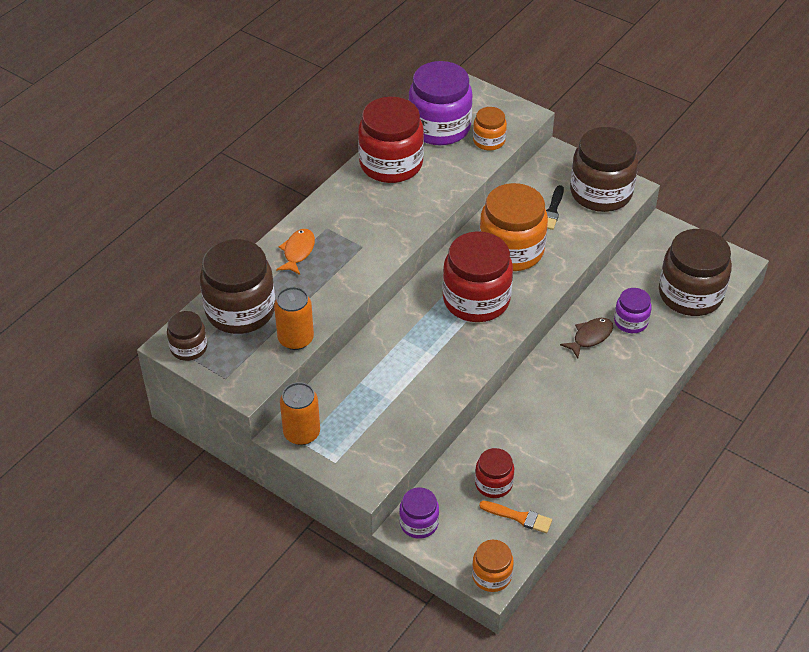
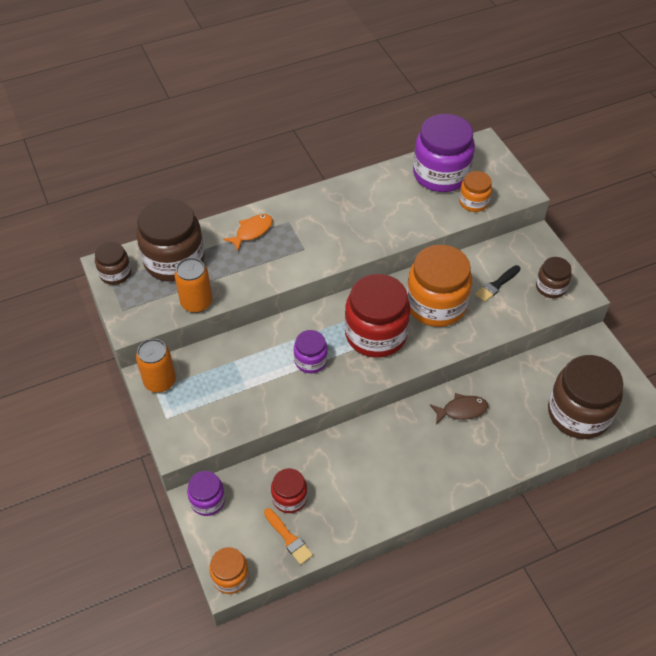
camera: 30 degrees right, 5 degrees up
red jar [358,97,424,183] -> none
brown jar [570,127,638,212] -> brown jar [536,257,571,298], size x0.52
purple jar [614,288,652,333] -> purple jar moved to [294,330,328,373]

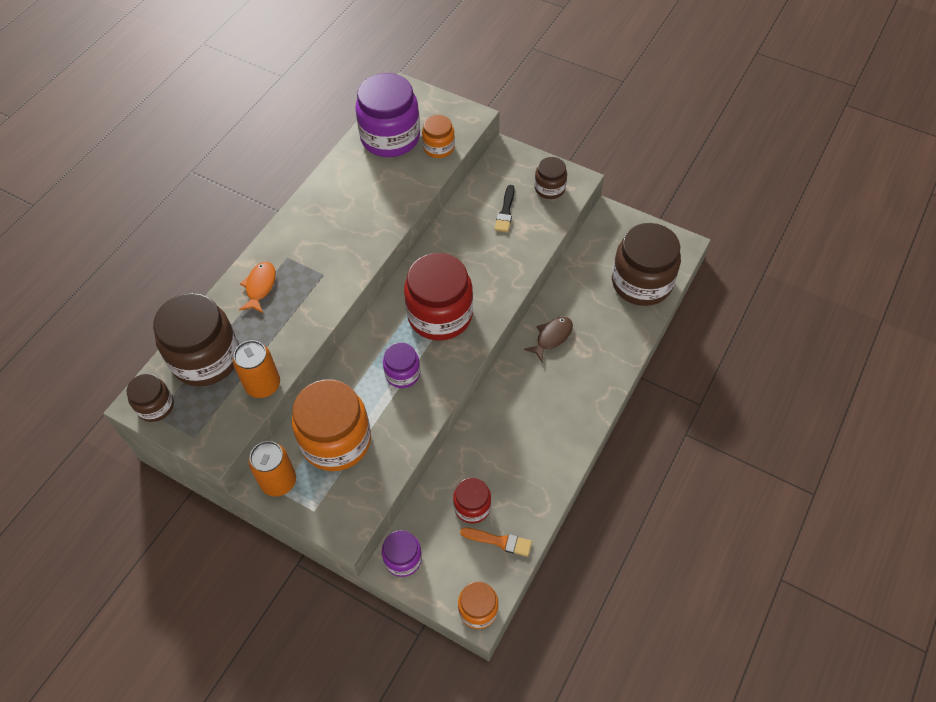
camera: 35 degrees left, 5 degrees up
orange jar [407,245,472,327] -> orange jar moved to [292,379,371,471]

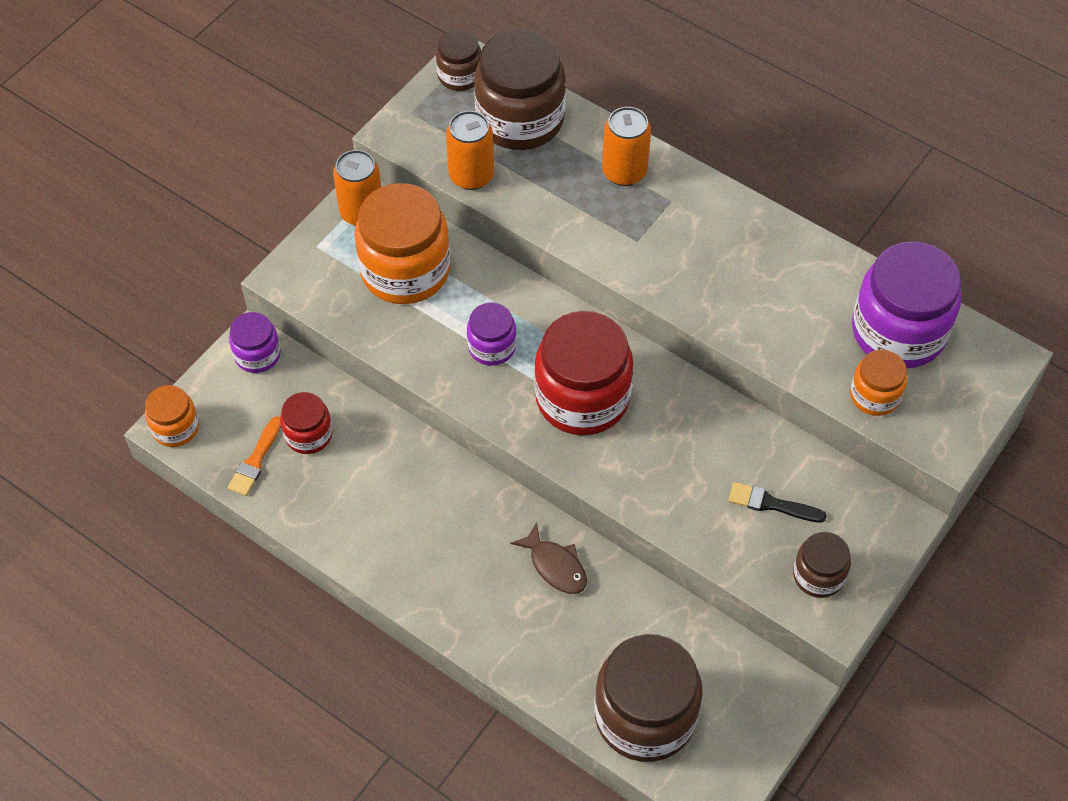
camera: 95 degrees right, 0 degrees up
orange fish [239,262,276,313] -> orange can [602,107,651,186]

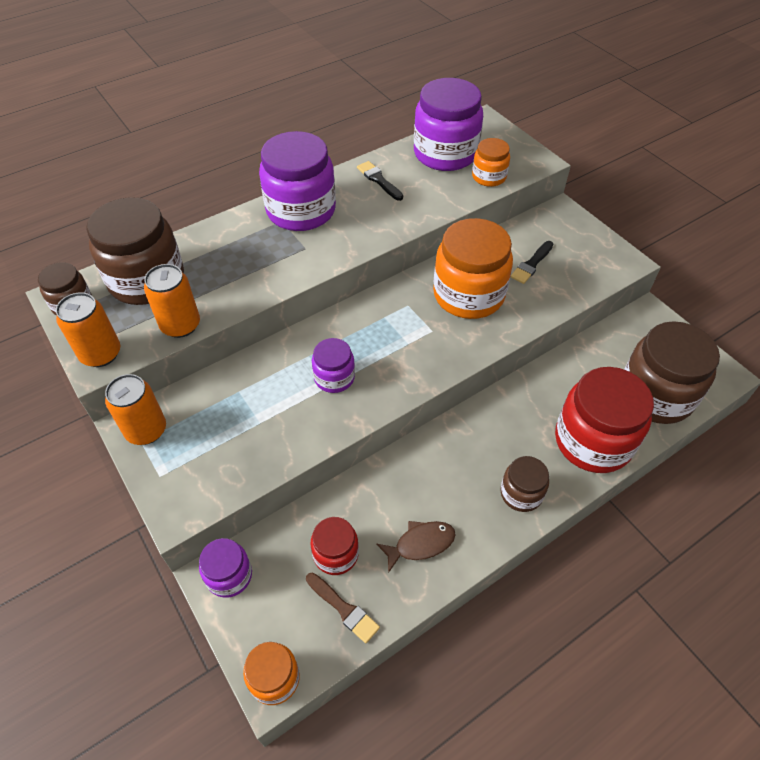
camera: 70 degrees left, 5 degrees down
orange brush [228,416,281,496] -> brown brush [306,572,380,643]
orange jar [354,183,450,304] -> orange jar moved to [433,218,513,319]
brown fish [510,522,587,594] -> brown fish moved to [376,521,456,573]
red jar [534,311,633,435] -> red jar moved to [555,367,654,473]
orange can [602,107,651,186] -> orange can moved to [56,292,120,367]
brown jar [793,532,851,598] -> brown jar moved to [500,456,549,512]
none -> purple jar [259,131,336,231]
none -> black brush [357,161,403,201]

